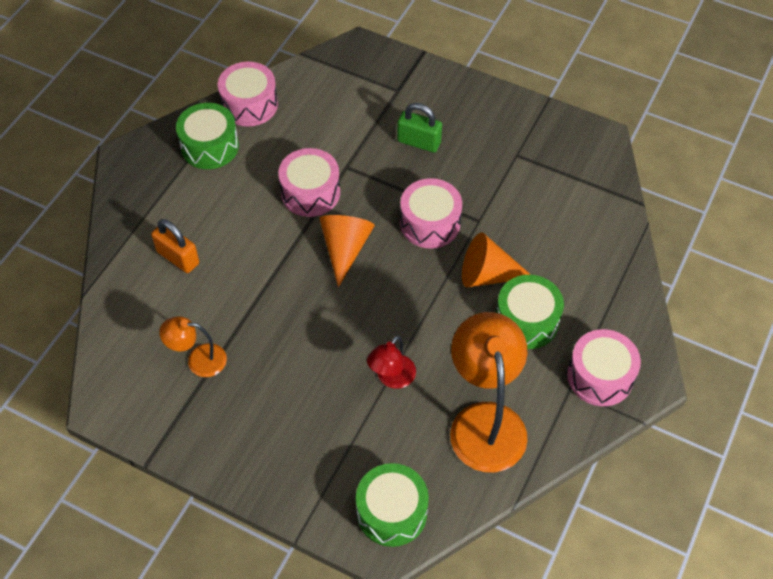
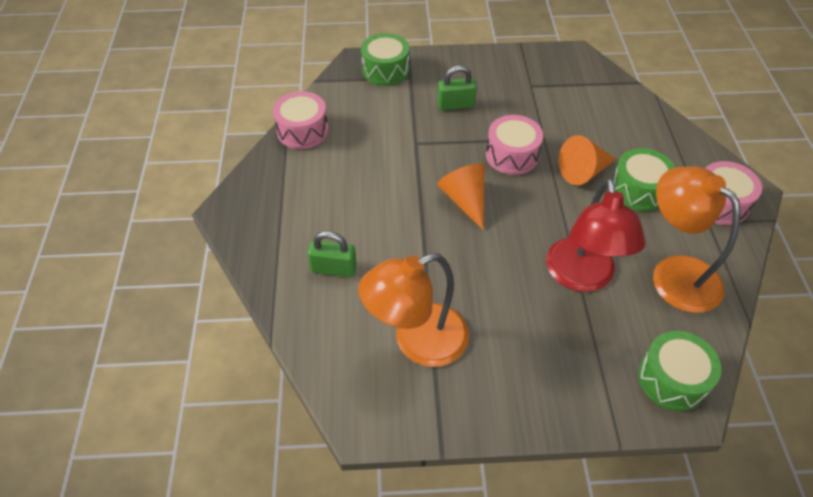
camera: 30 degrees left, 5 degrees down
orange padlock [151,219,199,273] -> green padlock [308,231,357,277]
orange lamp [159,316,227,377] -> orange lamp [358,253,469,367], size x1.92
green drum [176,103,239,169] -> green drum moved to [361,33,409,86]
pink drum [278,148,340,217] -> none
red lamp [367,335,416,389] -> red lamp [546,178,646,292], size x1.92

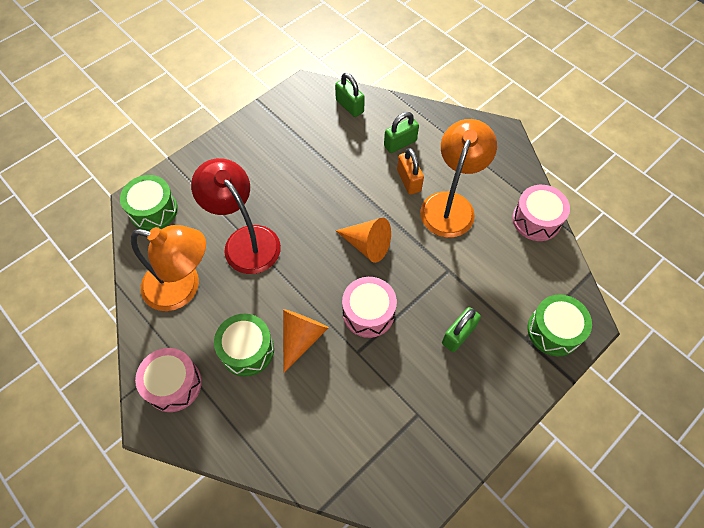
camera: 140 degrees right, 10 degrees up
orange lamp [358,253,469,367] -> orange lamp moved to [420,119,497,238]
none -> green padlock [335,73,365,117]
none -> orange padlock [397,148,424,195]

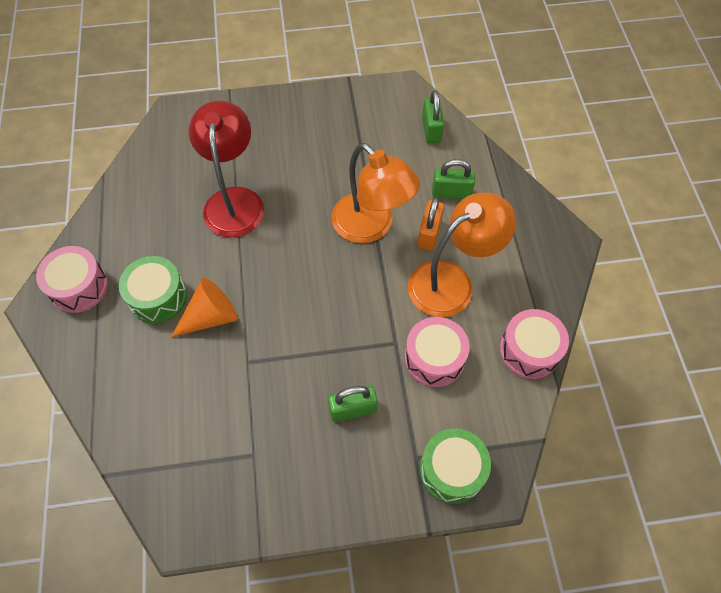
camera: 35 degrees right, 0 degrees up
green drum [120,175,178,231] -> none
orange lamp [131,225,206,311] -> orange lamp moved to [331,143,420,243]
orange cone [335,218,391,263] -> none
pink drum [342,277,397,338] -> pink drum moved to [405,317,469,387]

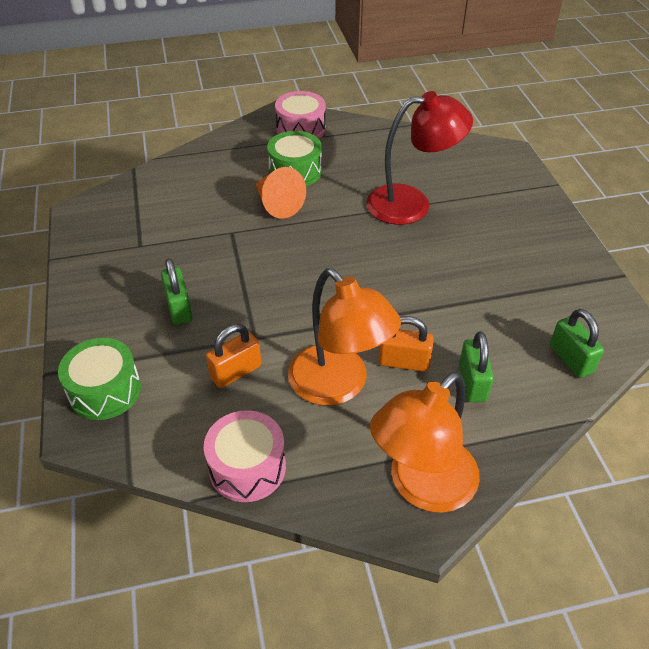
camera: 85 degrees right, 15 degrees down
orange lamp [331,143,420,243] -> orange lamp moved to [370,372,480,513]
pink drum [405,317,469,387] -> orange padlock [206,324,261,388]
green padlock [422,90,444,143] -> green padlock turned 75 degrees clockwise [550,309,604,378]

